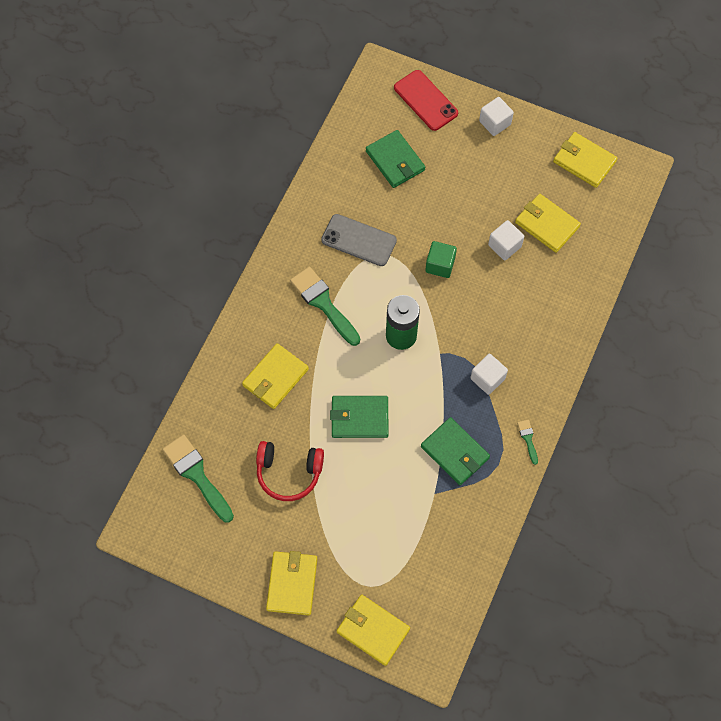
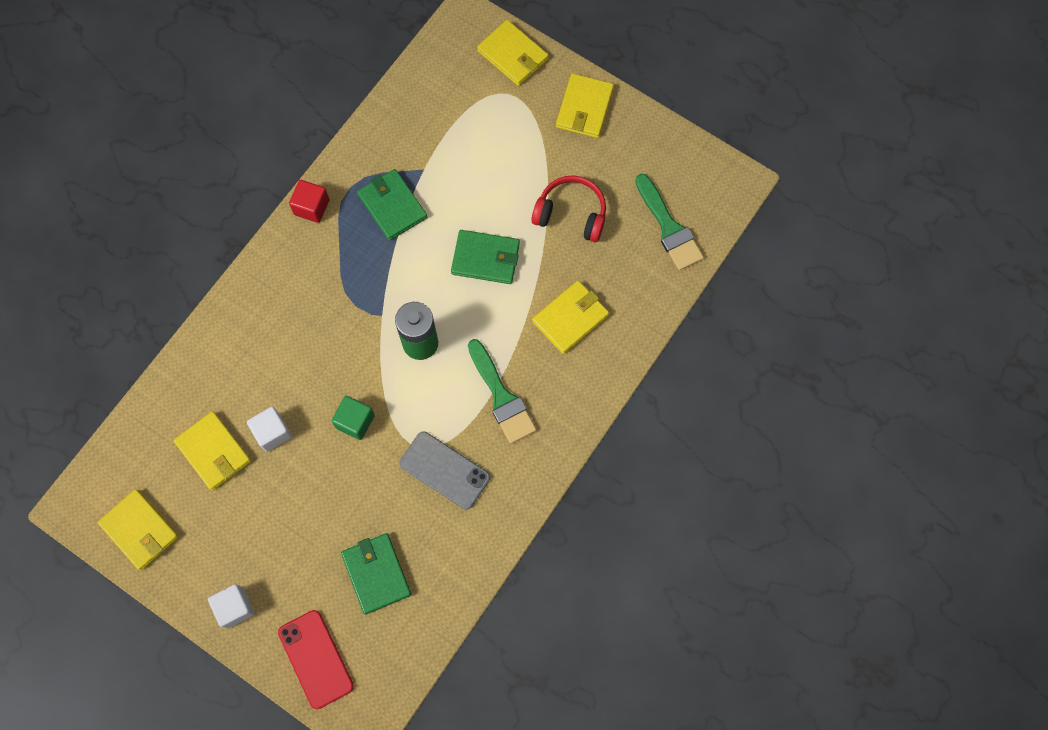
camera: 170 degrees left, 5 degrees up
white cube [470,354,508,395] -> none
green brush [517,420,538,465] -> red cube [289,180,329,223]

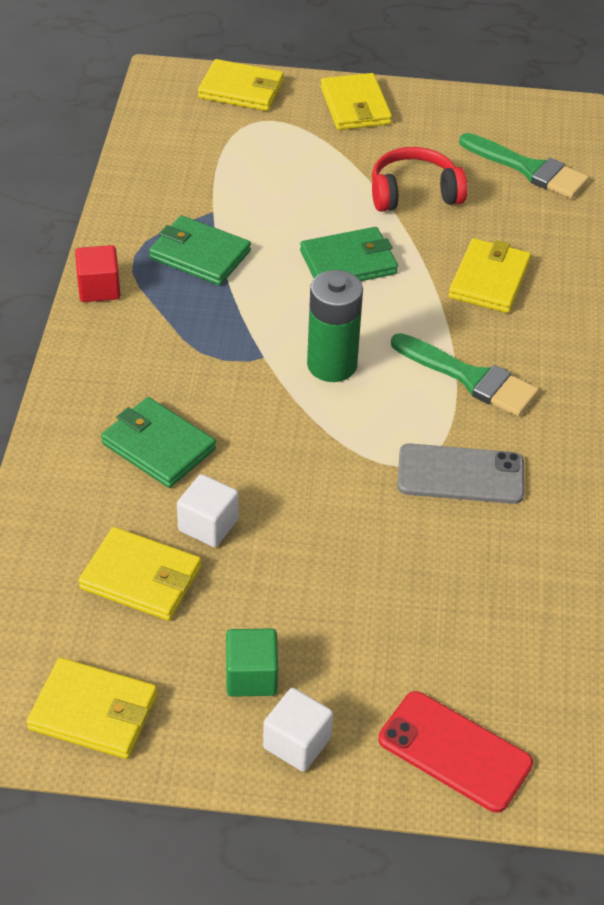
camera: 30 degrees left, 25 degrees down
green cube [332,396,375,440] -> green cube moved to [226,629,278,697]
green wallet [341,533,411,615] -> green wallet moved to [101,397,216,488]

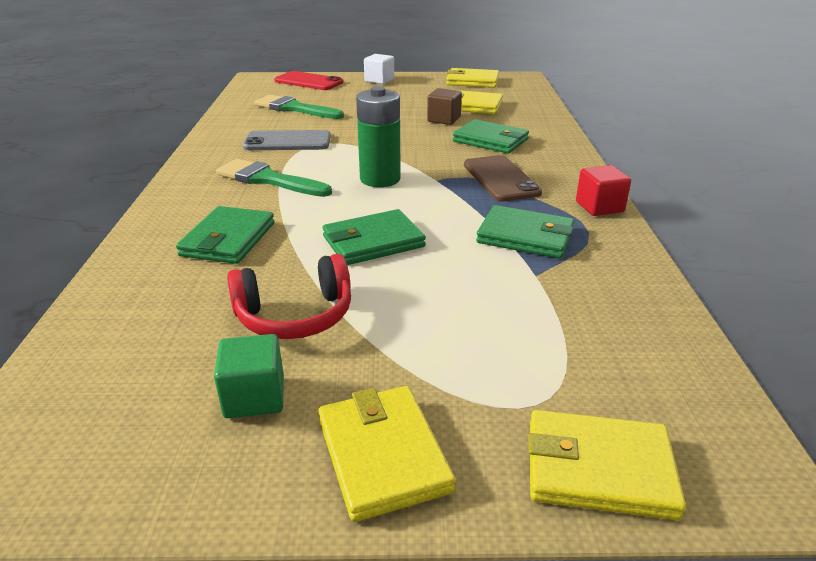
camera: 175 degrees right, 15 degrees down
white cube [177,474,239,547] -> brown cube [427,88,462,125]
green cube [226,629,278,697] -> green cube moved to [214,334,284,418]
yellow wallet [449,238,531,313] -> green wallet [176,206,275,264]
green brush [459,133,589,198] -> green brush moved to [254,95,344,119]
none -> brown phone [464,155,542,202]

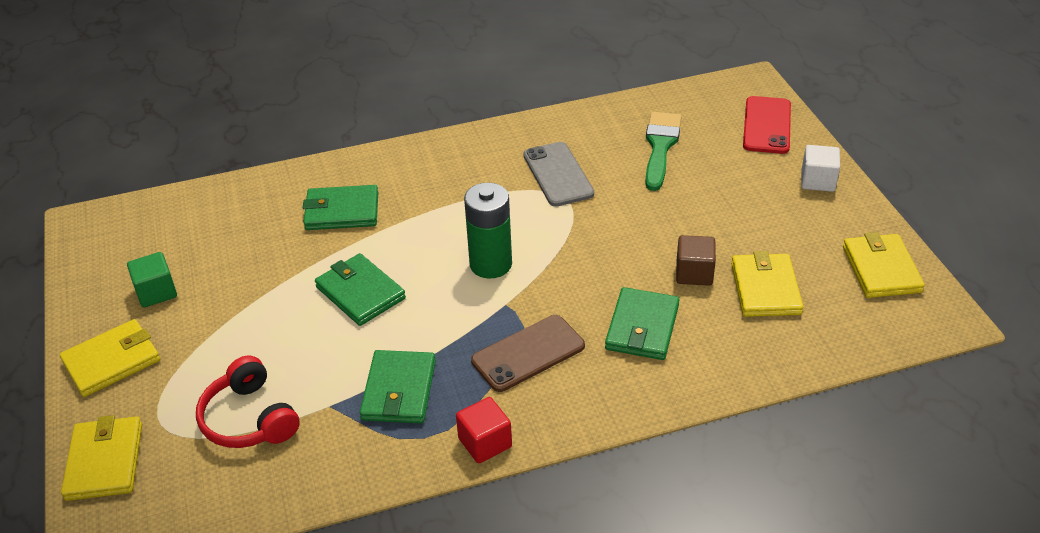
camera: 75 degrees right, 10 degrees up
green brush [216,159,332,197] -> none
red headphones [227,254,351,339] -> red headphones moved to [196,355,300,448]

